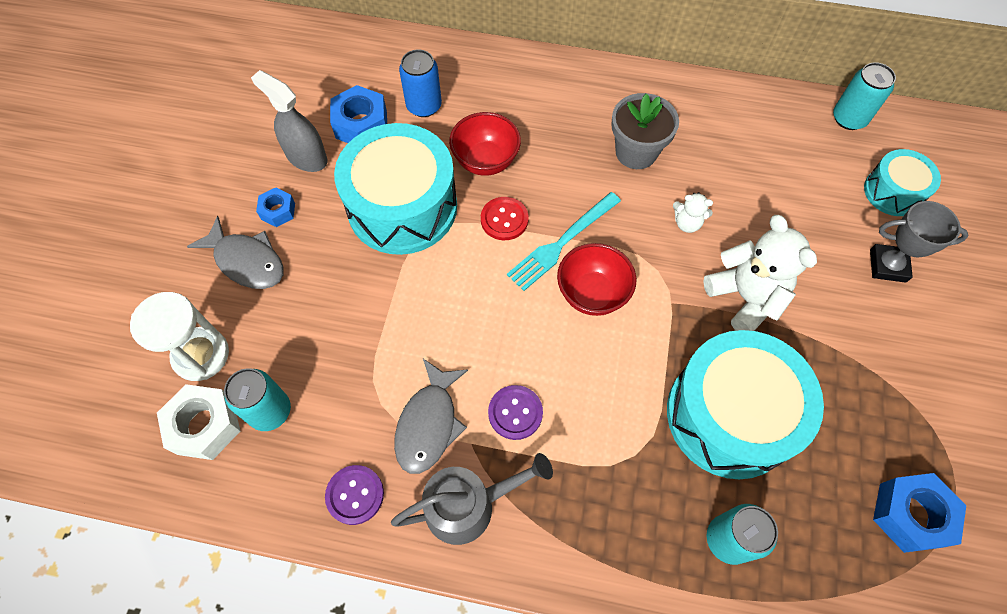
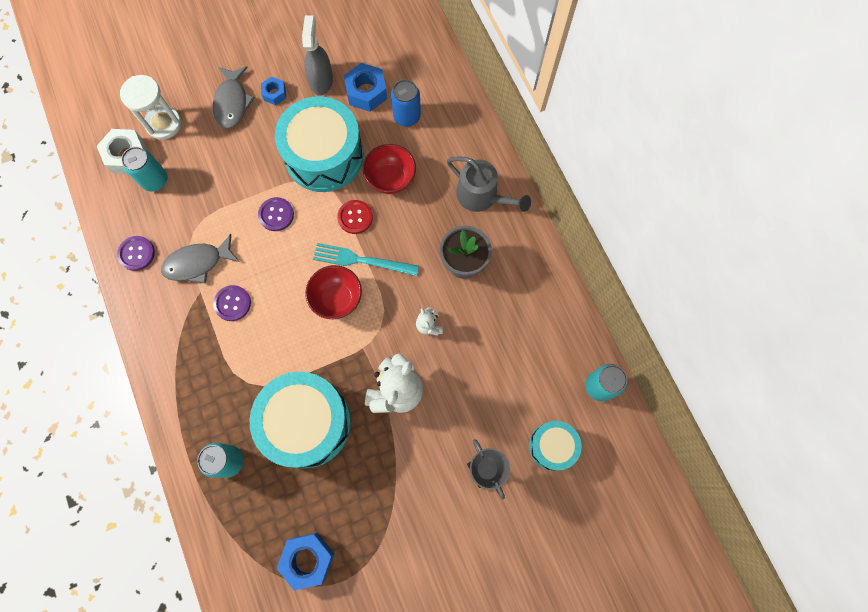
camera: 55 degrees right, 10 degrees up
grey watering can [391,453,553,545] -> grey watering can moved to [447,156,531,212]
none -> purple button [258,197,294,231]

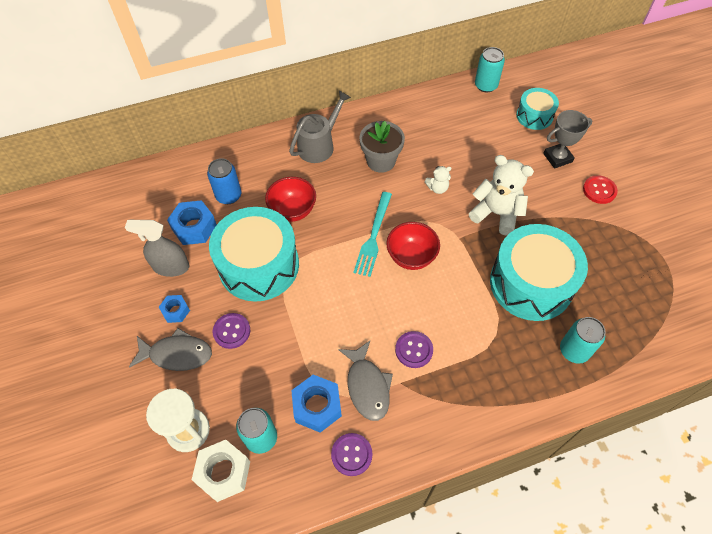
camera: 85 degrees left, 15 degrees down
purple button [258,197,294,231] -> purple button moved to [213,313,250,349]
blue nut [277,533,334,591] -> blue nut moved to [291,375,342,433]
red button [337,200,373,234] -> red button moved to [583,175,618,204]

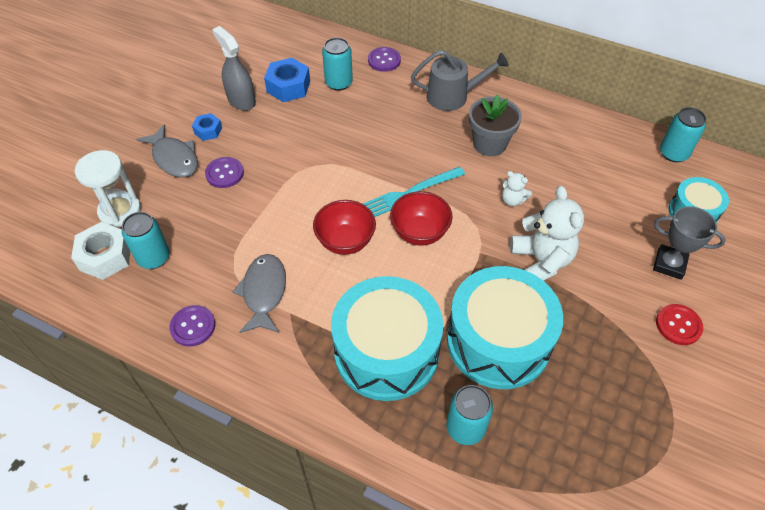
camera: 45 degrees right, 5 degrees down
blue can [207,158,241,204] -> turquoise can [322,37,353,91]
turquoise drum [209,207,299,302] -> turquoise drum moved to [331,276,443,401]
red bowl [265,177,316,222] -> red bowl moved to [313,200,376,255]
blue nut [291,375,342,433] -> none
grey fish [338,341,393,421] -> grey fish turned 150 degrees clockwise [233,254,286,333]
purple button [395,331,433,368] -> purple button moved to [368,47,401,72]

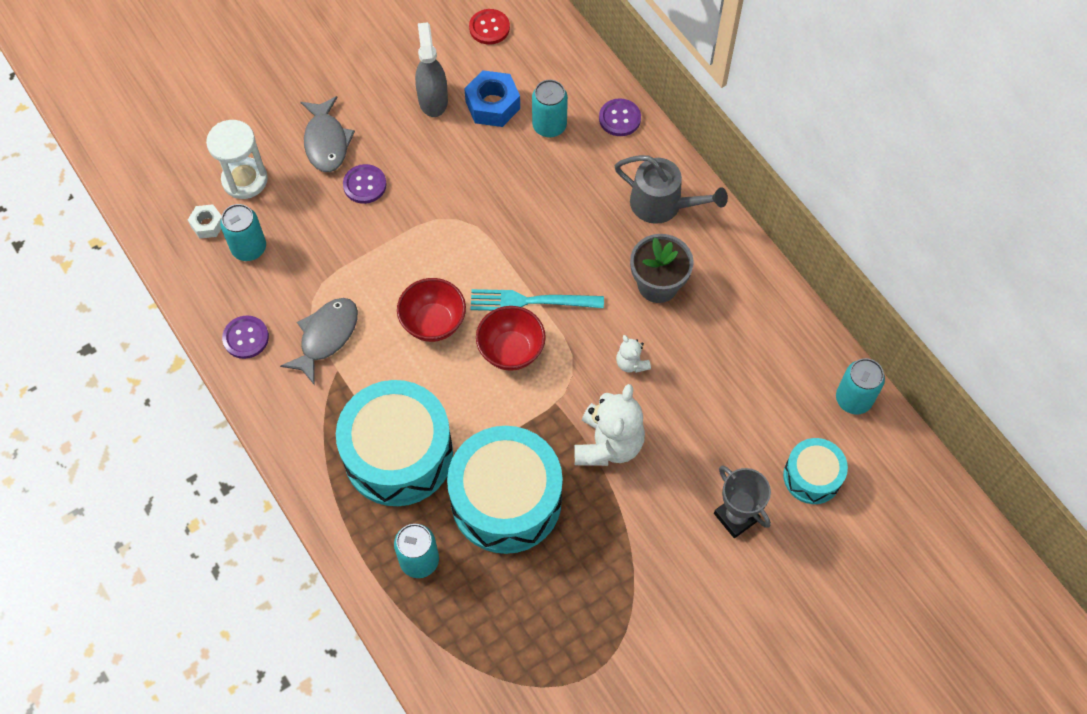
camera: 30 degrees right, 10 degrees up
white nut [71,222,130,280] -> white nut [188,204,222,239], size x0.58
blue nut [192,113,222,141] -> none
red button [656,304,703,345] -> red button moved to [469,9,510,45]

